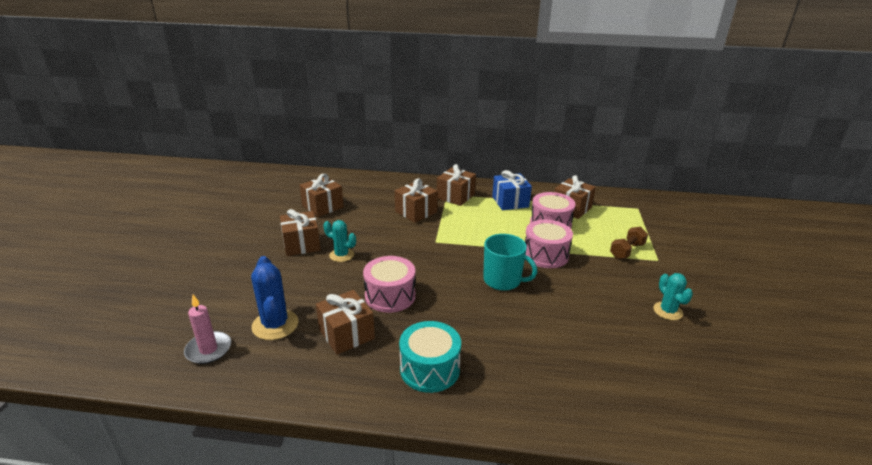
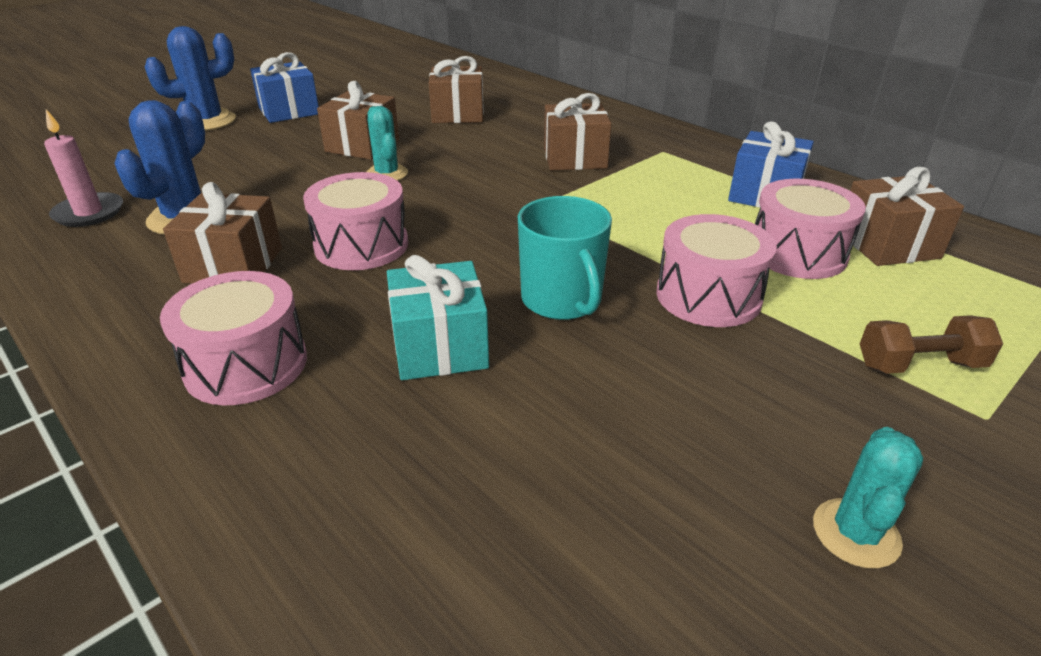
camera: 40 degrees right, 5 degrees up
turquoise drum [399,321,461,393] -> pink drum [160,271,307,405]
brown gift [437,164,476,206] -> none
none -> blue cactus [145,26,236,131]
none -> blue gift [250,52,319,123]
none -> turquoise gift [387,255,489,380]

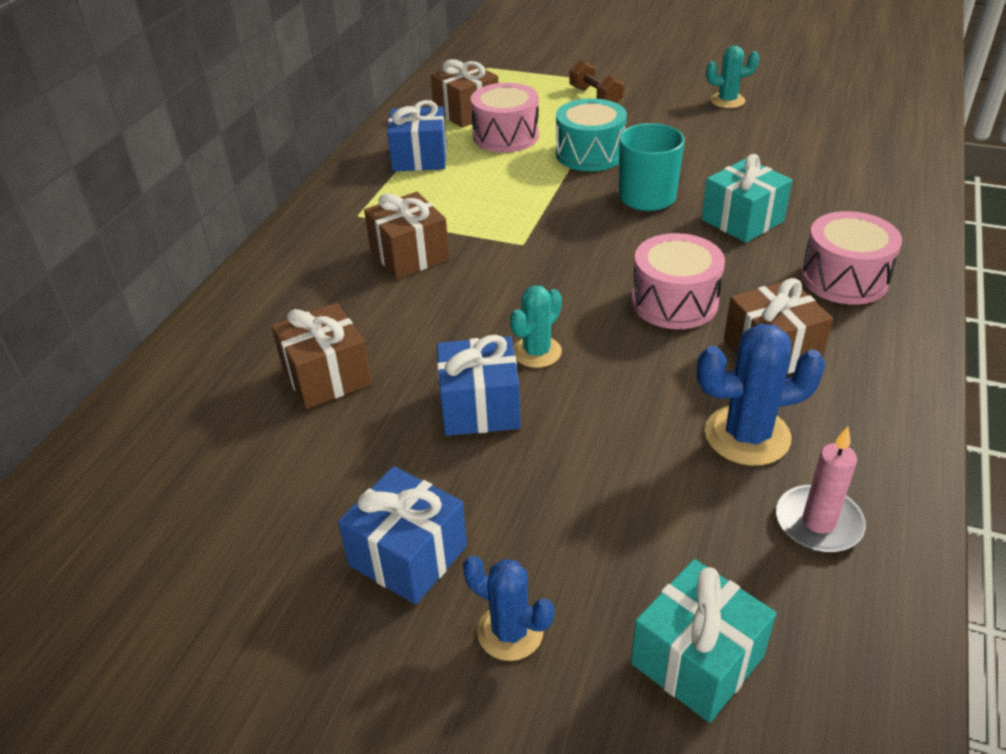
camera: 115 degrees left, 5 degrees up
blue cactus [145,26,236,131] -> blue cactus [463,555,554,661], size x0.65
brown gift [317,81,399,160] -> blue gift [437,335,521,436]
pink drum [657,214,777,327] -> turquoise drum [556,98,627,171]
none -> turquoise gift [631,559,777,723]

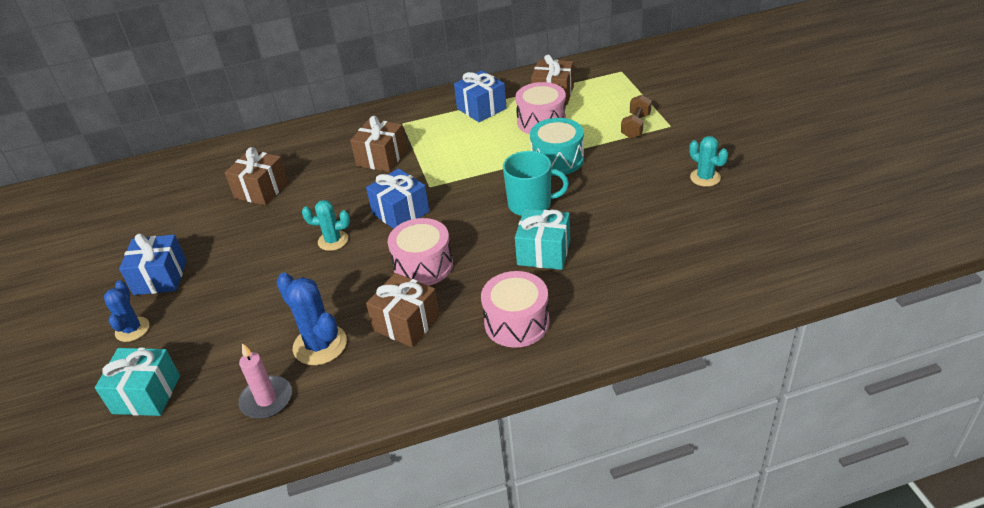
camera: 55 degrees right, 0 degrees up
blue gift [437,335,521,436] -> blue gift moved to [366,168,430,229]

